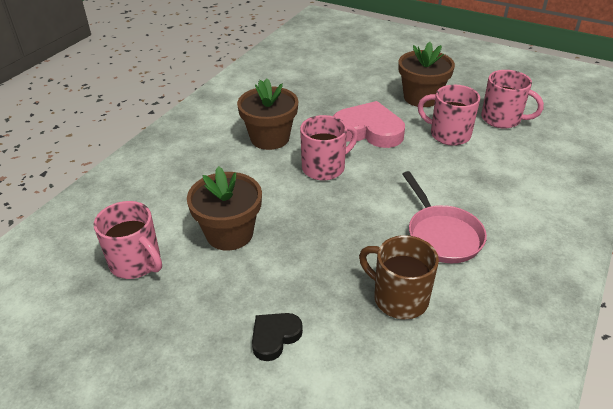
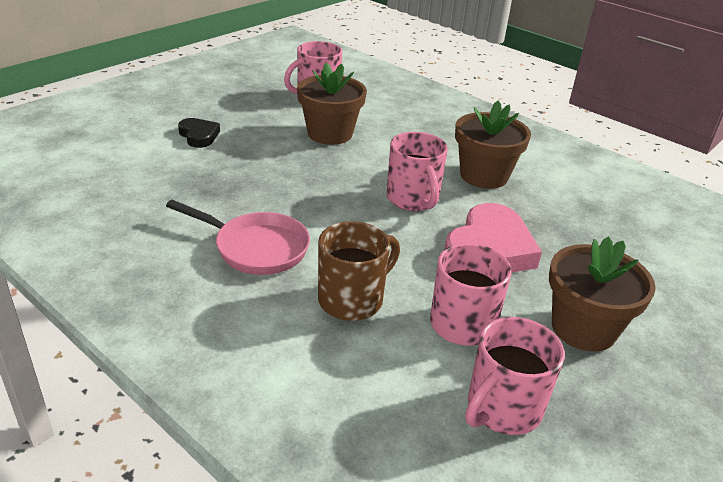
camera: 100 degrees right, 5 degrees down
brown mug [359,235,439,319] -> brown mug moved to [318,221,400,321]
pink pan [402,171,487,263] -> pink pan turned 150 degrees counterclockwise [166,200,310,275]

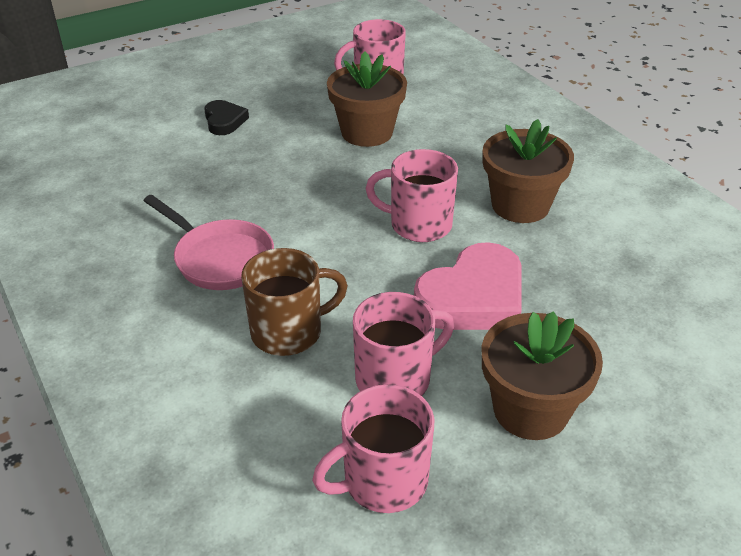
camera: 20 degrees right, 5 degrees up
pink mug [387,132,448,211] -> pink mug turned 105 degrees clockwise [366,149,458,242]

